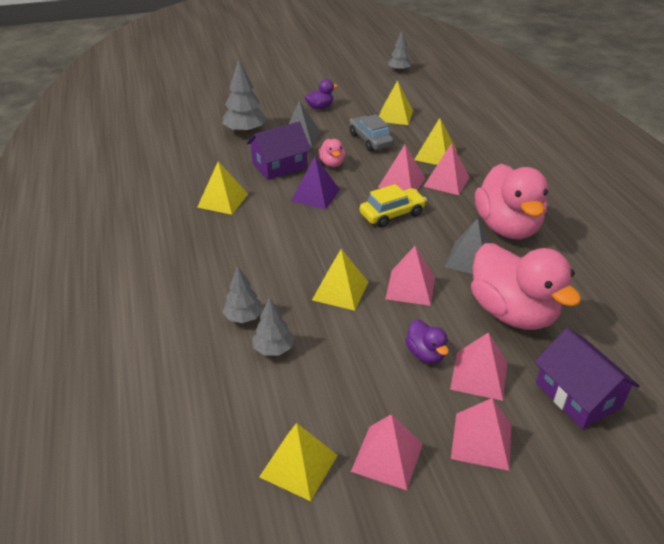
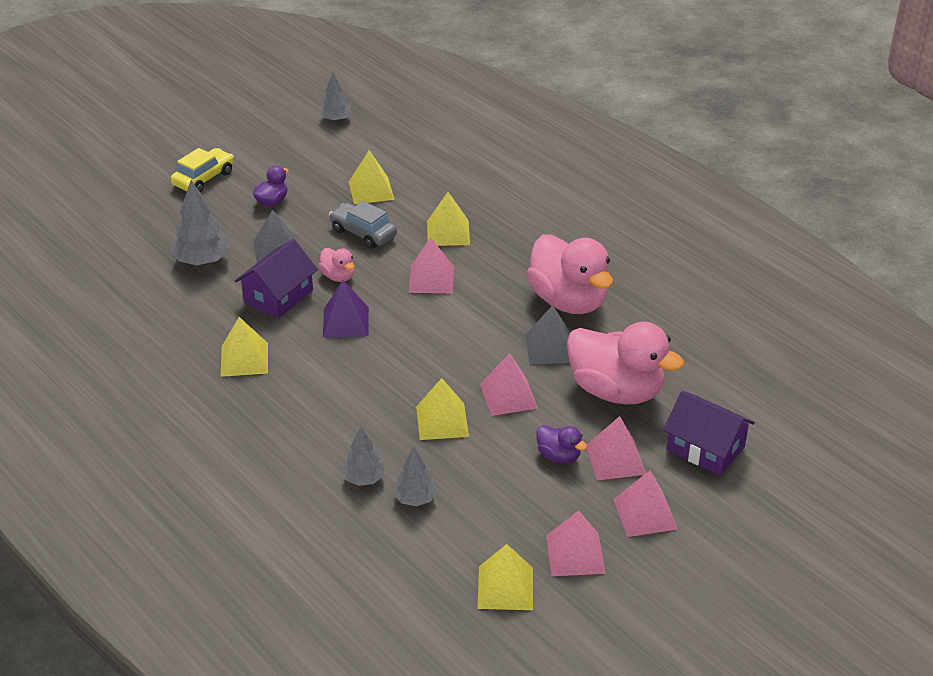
camera: 25 degrees left, 0 degrees up
yellow car [360,184,427,228] -> yellow car moved to [171,148,234,192]
pink pyramid [423,143,469,195] -> none

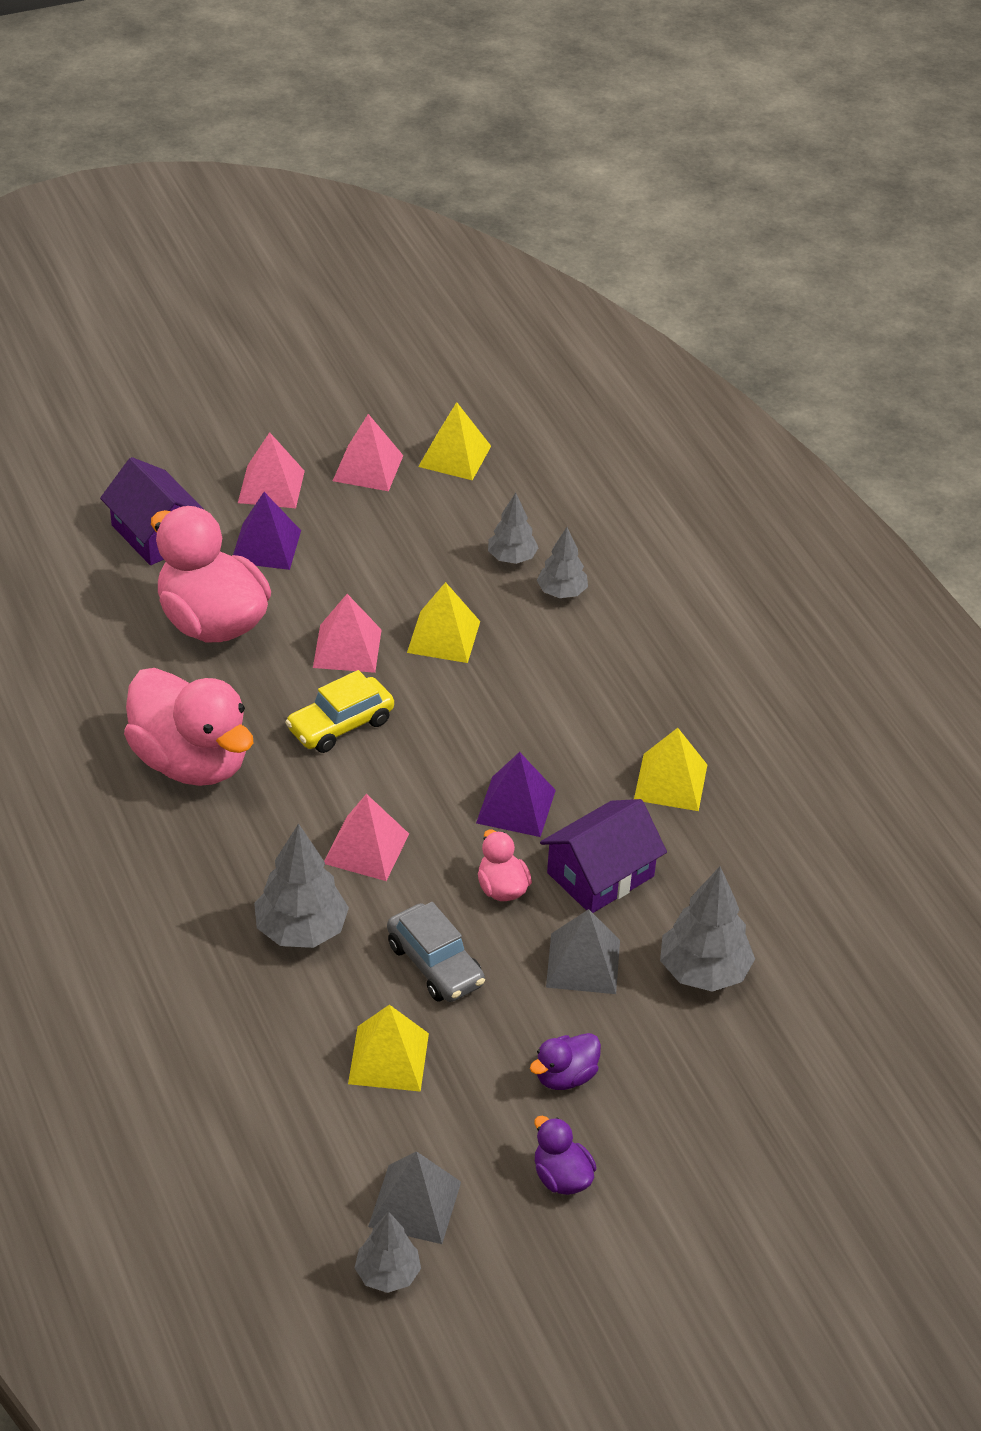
camera: 165 degrees left, 5 degrees up
yellow car [171,148,234,192] -> yellow car moved to [285,670,394,753]
yellow pyramid [427,192,470,246] -> grey tree [254,823,349,948]
grey pyramid [526,305,571,364] -> grey pyramid moved to [368,1151,461,1244]
pink duck [527,234,613,314] -> pink duck turned 150 degrees clockwise [124,668,253,786]
purple duck [536,425,587,464] -> purple duck moved to [534,1116,597,1195]
pink pyramid [587,416,646,481] -> purple pyramid [233,492,301,570]

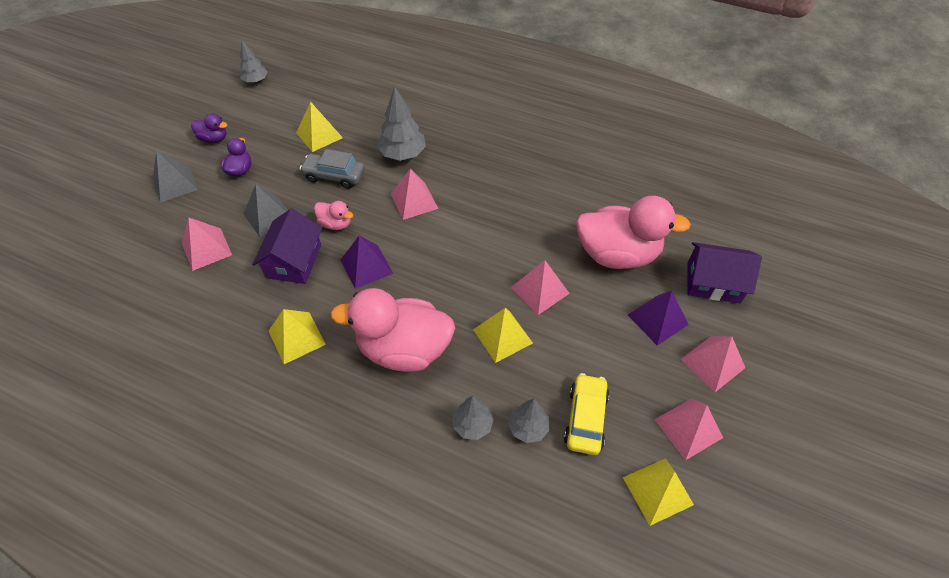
camera: 140 degrees right, 10 degrees up
pink duck [124,668,253,786] -> pink duck moved to [330,288,455,372]
yellow car [285,670,394,753] -> yellow car moved to [564,373,609,455]
grey pyramid [368,1151,461,1244] -> grey pyramid moved to [153,151,198,203]
grey tree [660,866,755,992] -> pink pyramid [182,217,232,271]

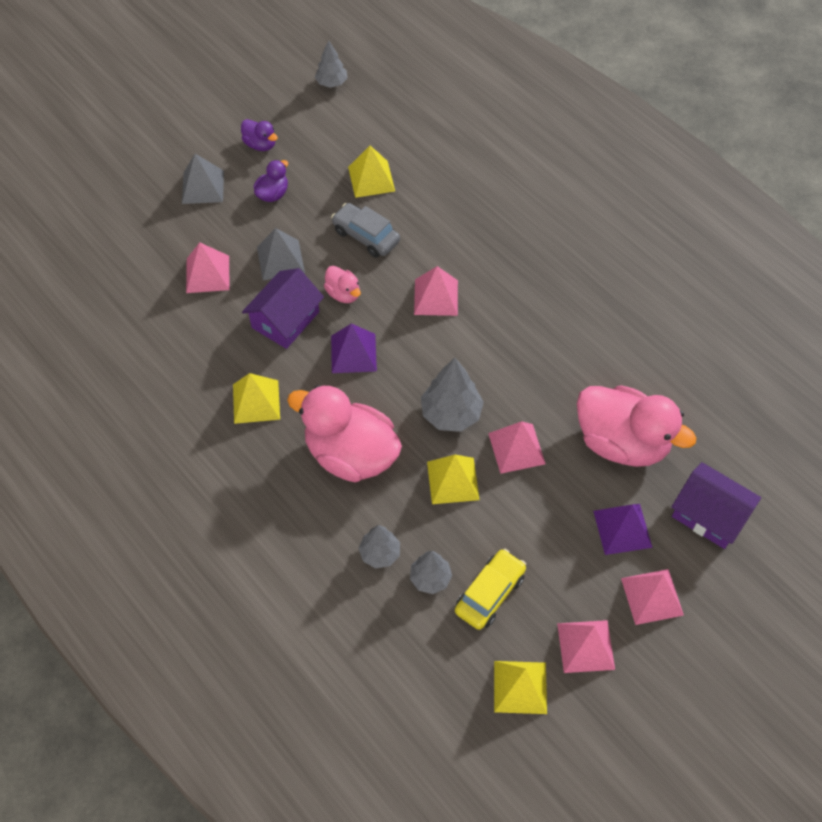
camera: 25 degrees right, 5 degrees up
grey tree [377,86,426,161] -> grey tree moved to [421,358,484,432]

